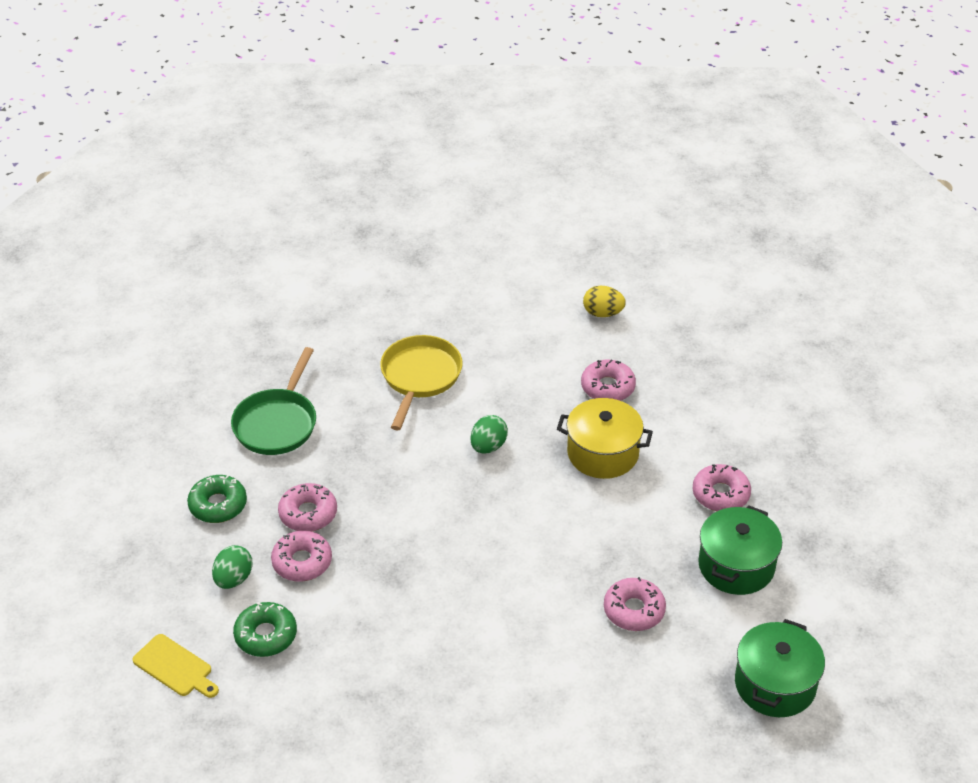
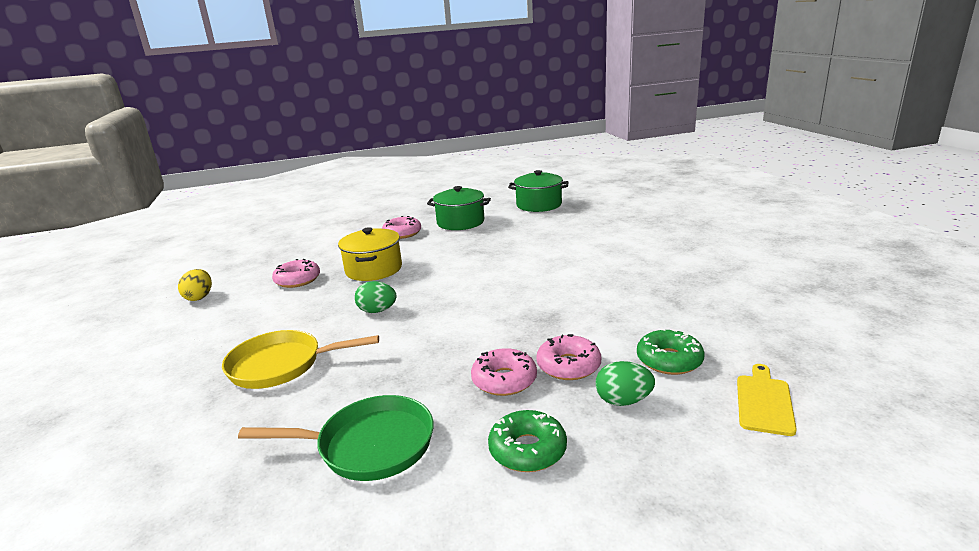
camera: 105 degrees left, 20 degrees down
pink donut [604,577,666,631] -> none

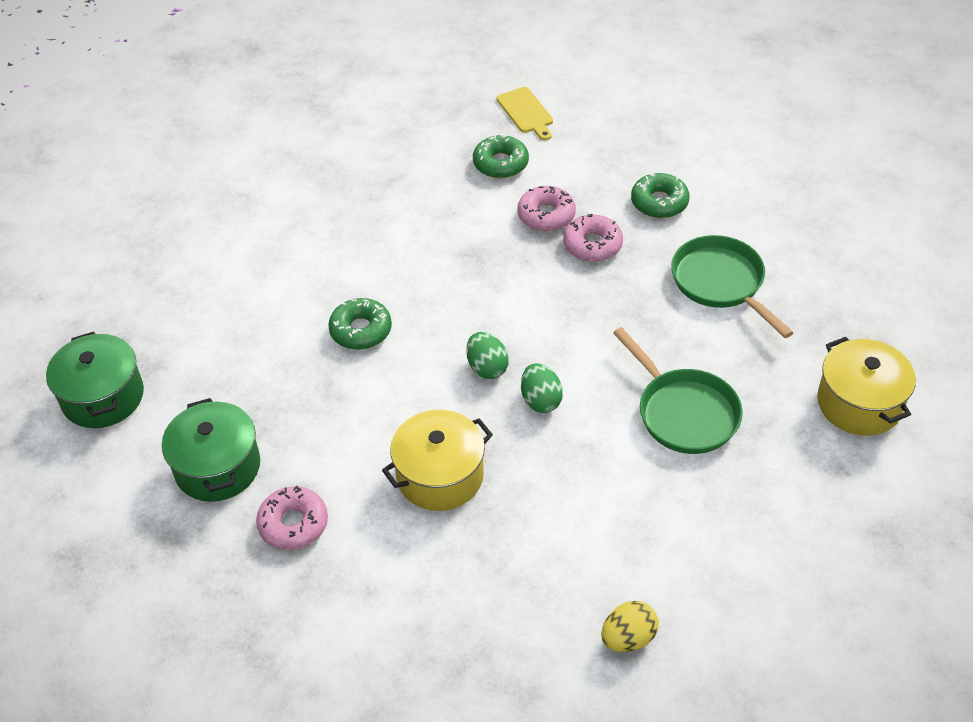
camera: 120 degrees left, 25 degrees up
yellow pan [222,330,379,389] -> green pan [613,327,743,454]
pink donut [272,259,320,288] -> none
green egg [596,361,655,406] -> green egg moved to [466,332,509,379]
yellow cutting board [737,364,797,436] -> yellow cutting board turned 105 degrees counterclockwise [497,87,553,141]
none -> green donut [328,298,392,350]
none -> yellow pot [817,337,916,436]

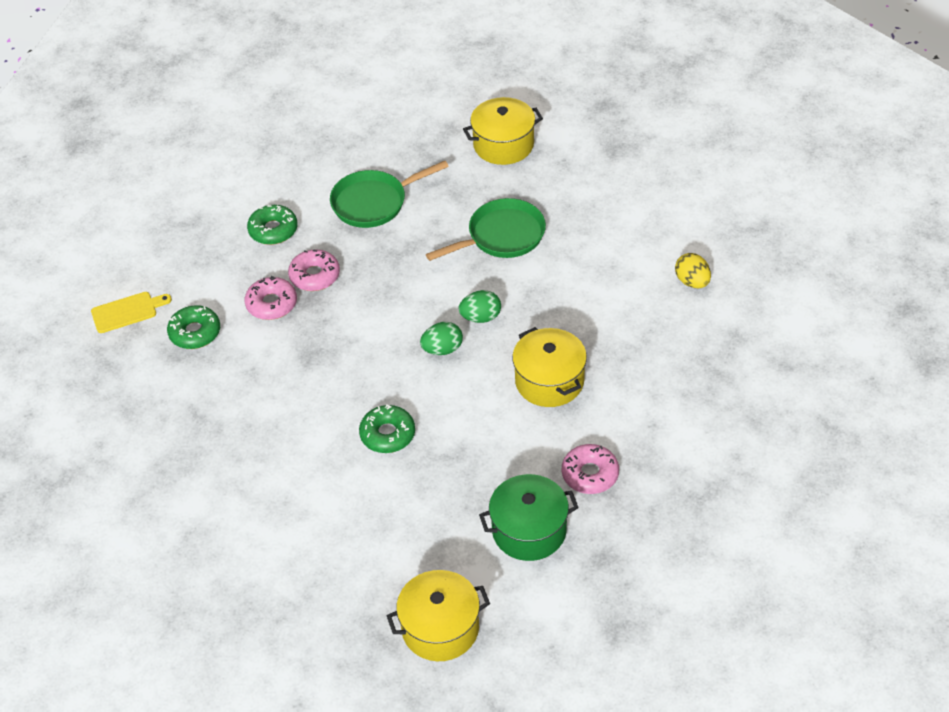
camera: 85 degrees left, 0 degrees up
green pot [46,331,144,428] -> yellow pot [387,570,490,661]

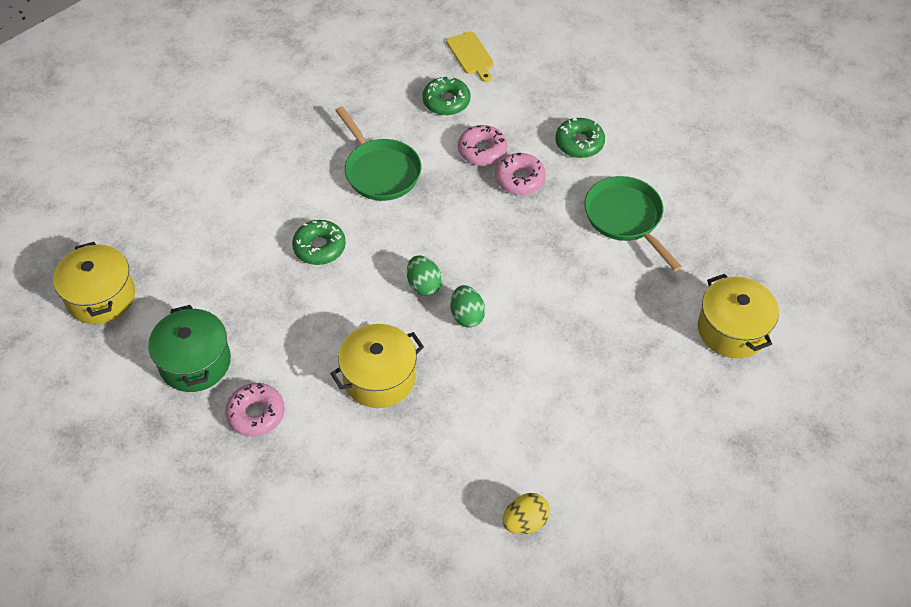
camera: 85 degrees right, 5 degrees up
green pan [426,198,546,261] -> green pan moved to [335,106,422,201]

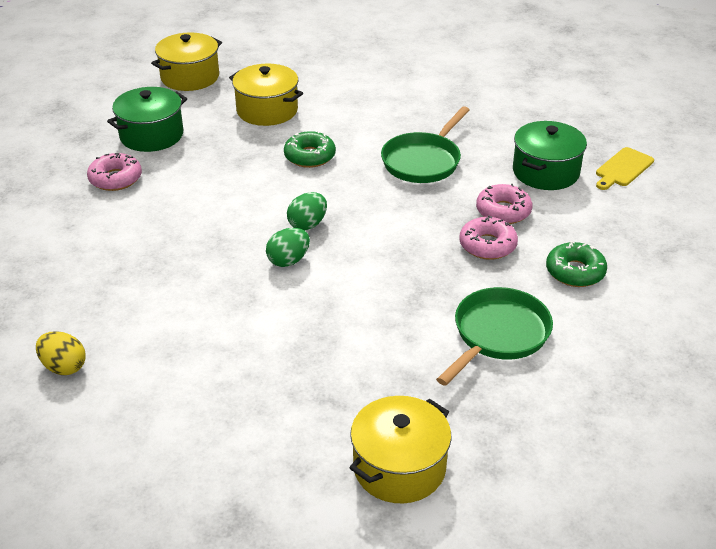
camera: 65 degrees right, 15 degrees down
yellow pot [330,324,424,408] -> yellow pot moved to [229,63,303,126]
green donut [422,76,471,115] -> green pot [513,121,587,190]

